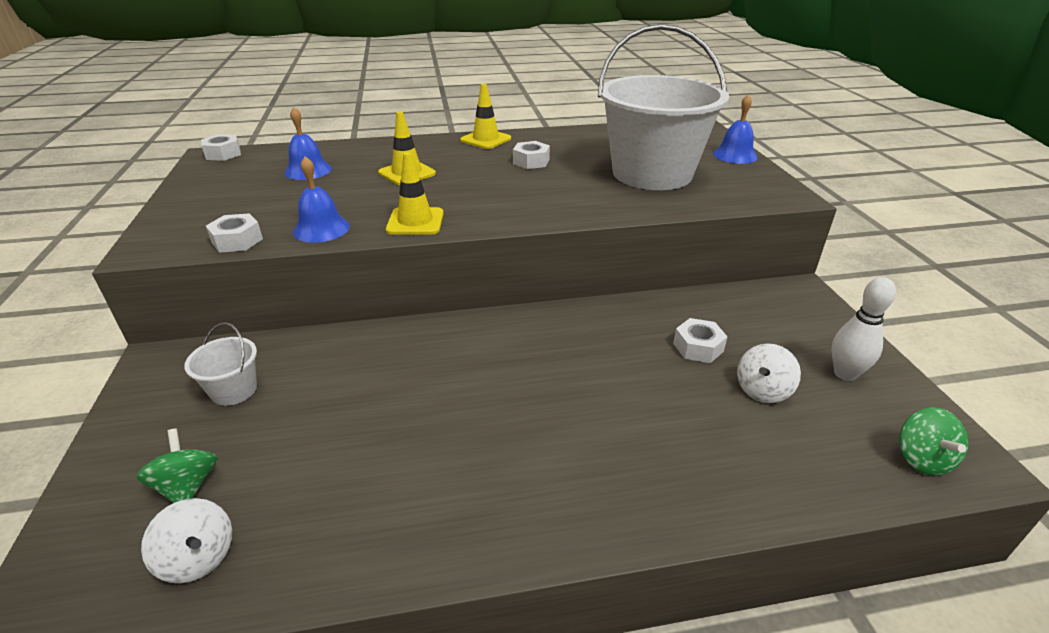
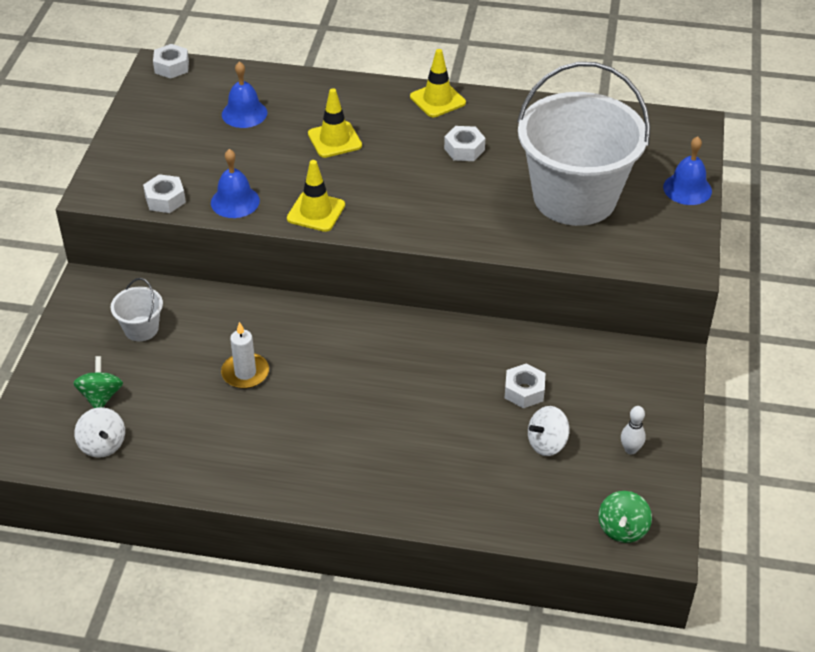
camera: 20 degrees right, 10 degrees up
white bowling pin [832,277,896,381] -> white bowling pin [621,406,646,455], size x0.64
none -> white candle [221,322,269,389]

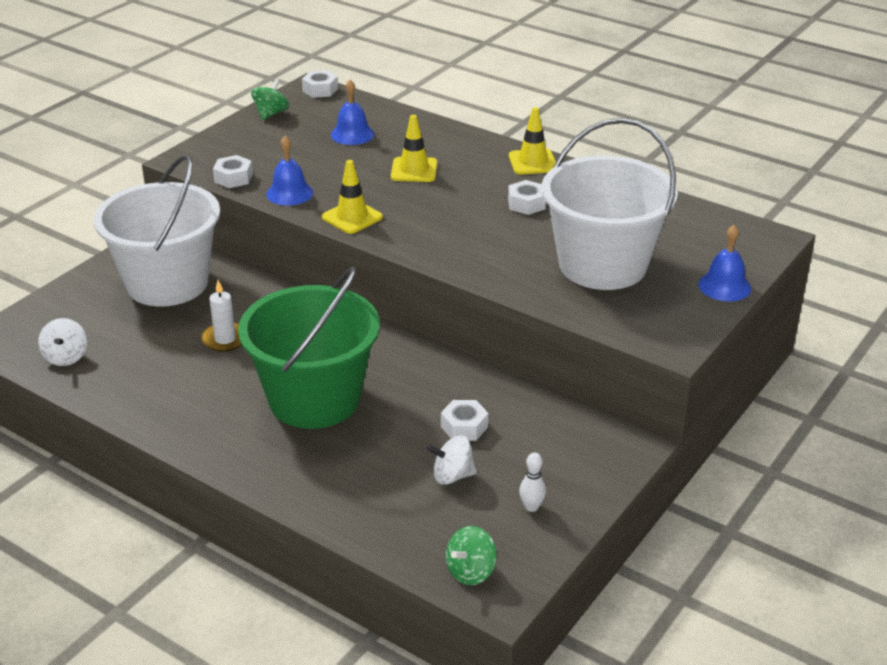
camera: 25 degrees right, 10 degrees down
green spinning top [73,356,123,408] -> green spinning top moved to [251,79,289,120]
white bucket [111,278,163,341] -> white bucket [94,155,220,307], size x2.48
none -> green bucket [238,267,380,429]

